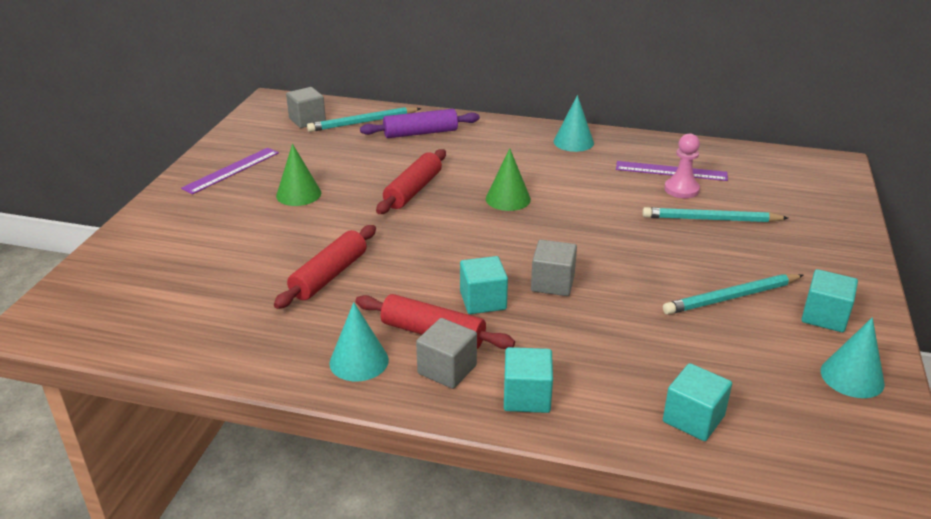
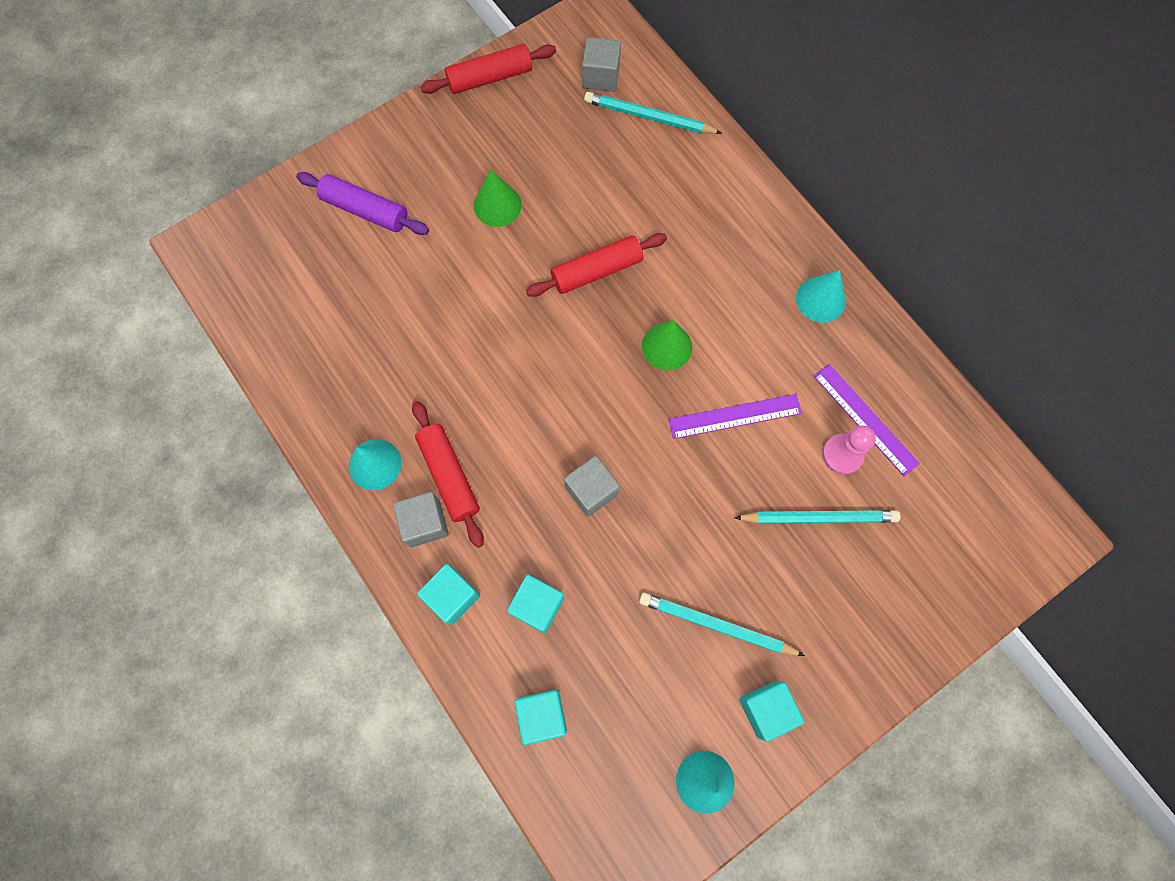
camera: 40 degrees right, 40 degrees up
purple ruler [181,148,279,194] -> purple ruler moved to [669,394,802,439]
red rolling pin [274,225,376,309] -> red rolling pin moved to [420,44,556,94]
purple rolling pin [360,109,480,138] -> purple rolling pin moved to [296,172,429,235]
turquoise cube [460,256,508,314] -> turquoise cube moved to [507,575,564,633]
turquoise pencil [642,207,788,222] -> turquoise pencil turned 135 degrees clockwise [734,510,900,524]

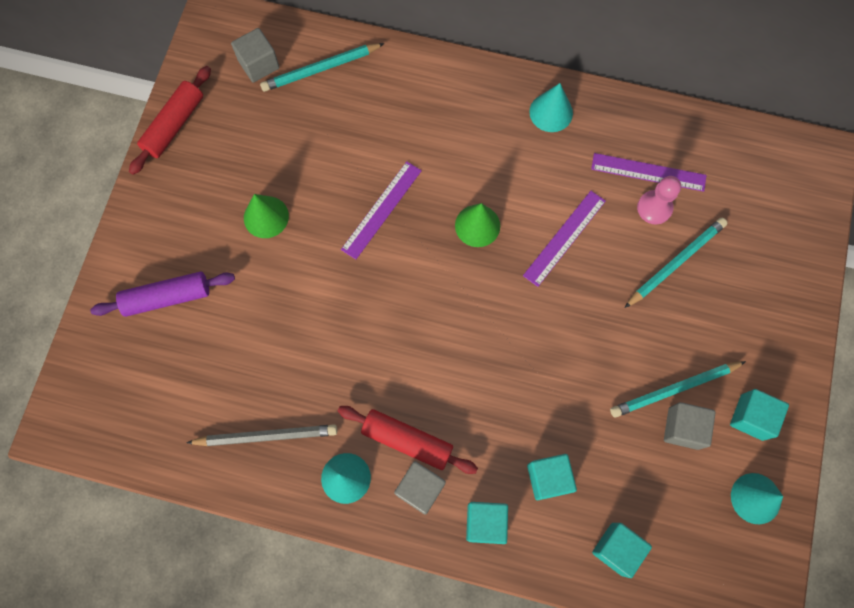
camera: 40 degrees left, 0 degrees up
red rolling pin [526,233,667,297] -> purple ruler [341,161,422,259]
grey cube [564,456,620,517] -> grey cube moved to [664,402,716,450]
none -> grey pencil [186,424,337,446]

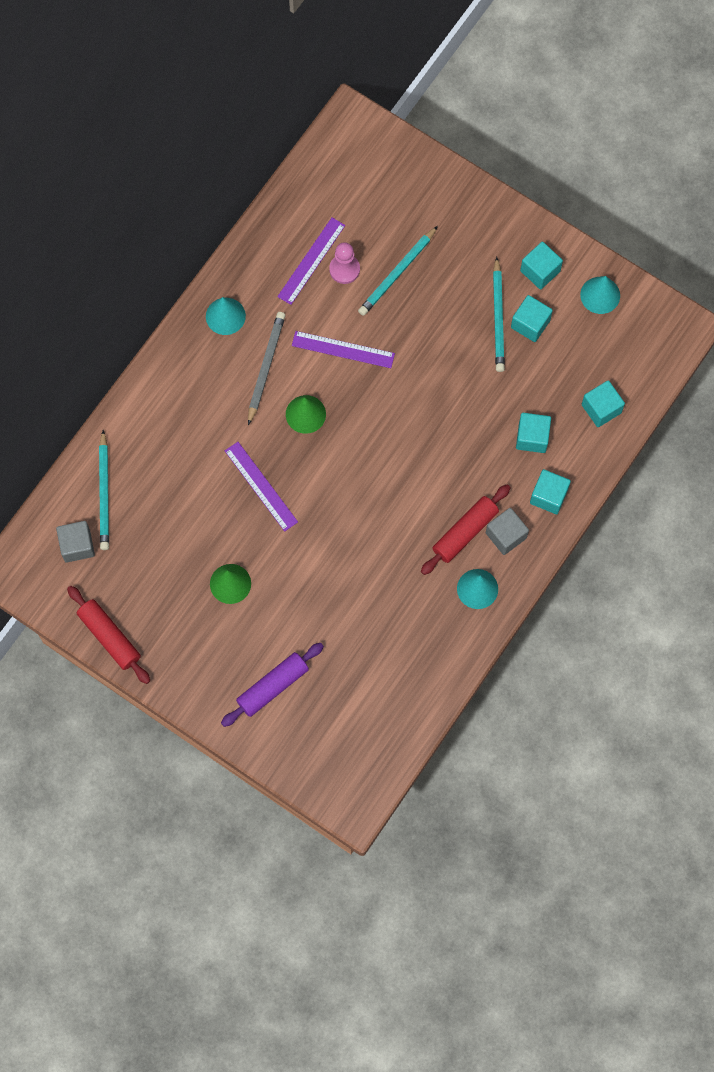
camera: 70 degrees left, 0 degrees up
purple rolling pin [90,271,235,317] -> purple rolling pin turned 45 degrees clockwise [221,643,324,727]
grey pencil [186,424,337,446] -> grey pencil moved to [248,312,286,425]
purple ruler [523,191,606,287] -> purple ruler turned 45 degrees counterclockwise [292,331,395,368]
turquoise pencil [624,218,727,308] -> turquoise pencil turned 120 degrees counterclockwise [358,226,438,316]
grey cube [664,402,716,450] -> turquoise cube [511,295,553,342]

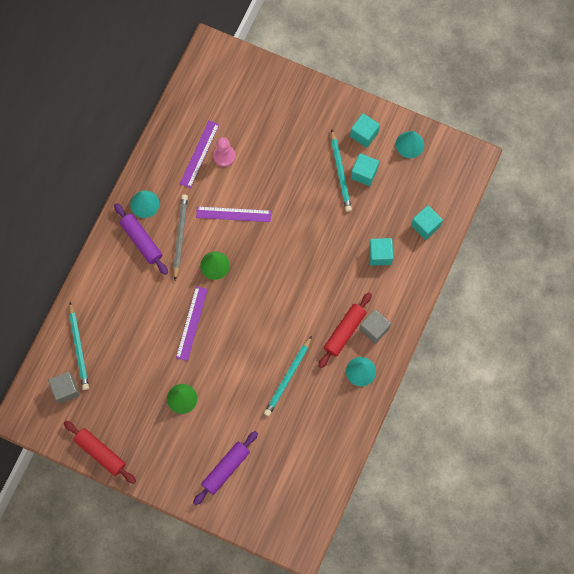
camera: 10 degrees left, 0 degrees up
purple ruler [225,442,298,532] -> purple ruler turned 60 degrees clockwise [176,286,208,361]
turquoise pencil [358,226,438,316] -> turquoise pencil moved to [264,336,312,416]
turquoise cube [530,469,571,514] -> none
none -> purple rolling pin [114,203,168,275]

